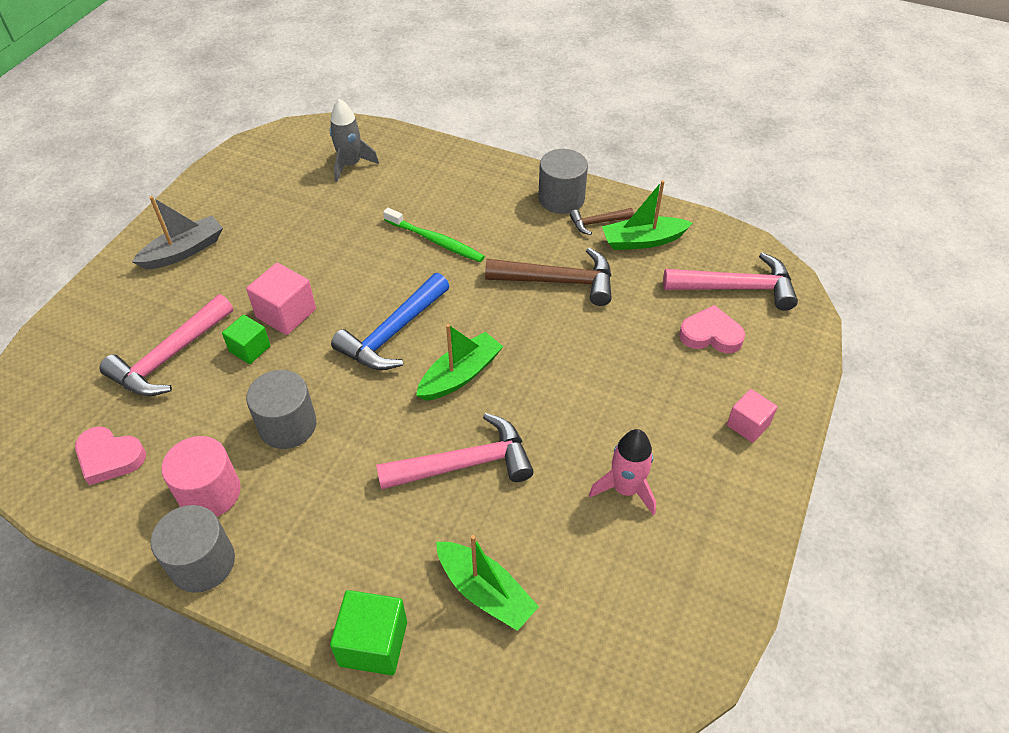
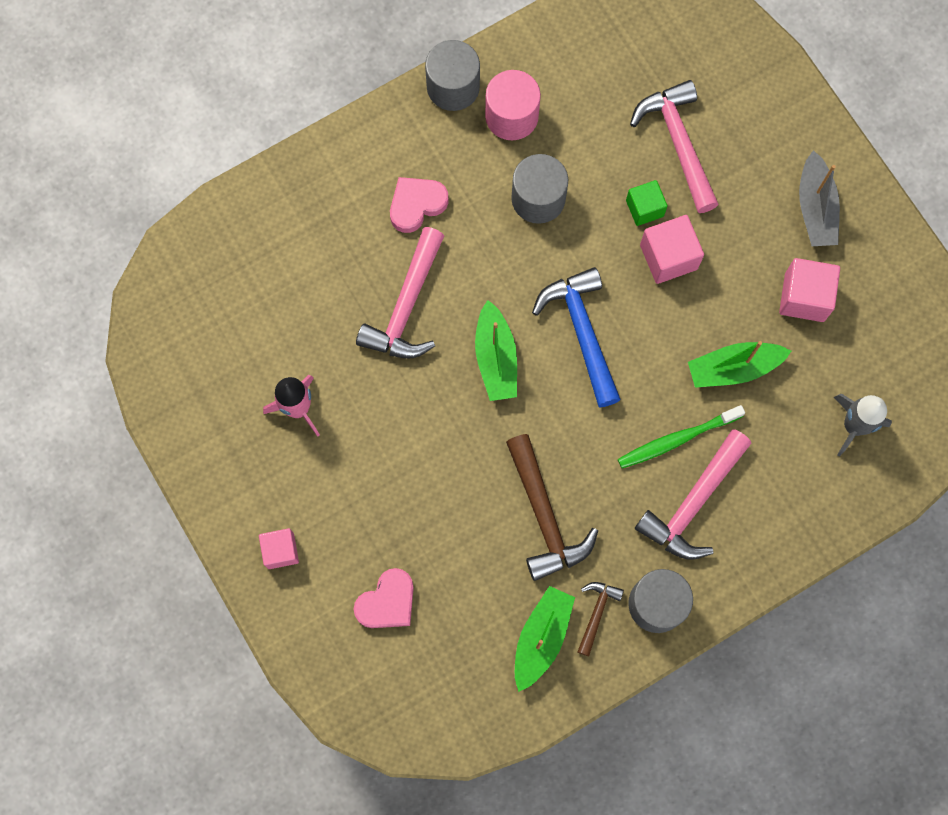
camera: 125 degrees right, 25 degrees up
pink heart [75,426,146,485] -> pink heart moved to [390,177,449,233]
green cube [330,590,407,675] -> none
green boat [436,535,539,631] -> green boat moved to [688,341,791,388]
brown hammer [485,248,612,306] -> brown hammer turned 60 degrees counterclockwise [506,434,598,581]
pink hammer [663,252,798,311] -> pink hammer moved to [635,429,751,560]
none -> pink cube [779,258,840,322]

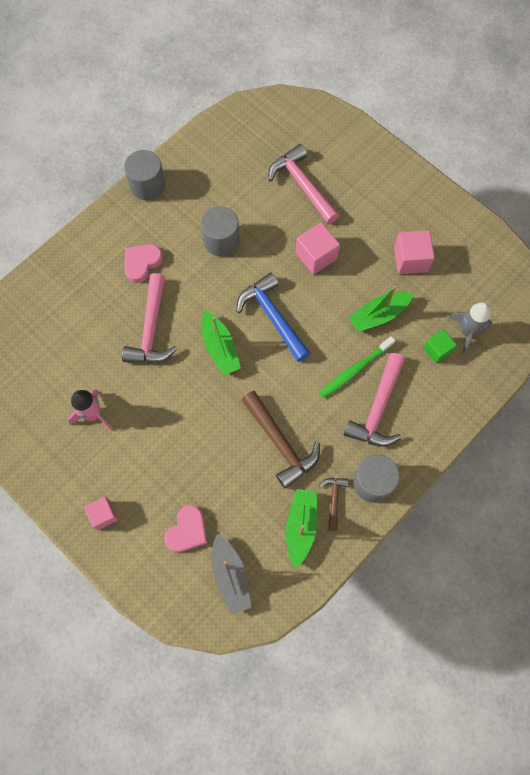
camera: 15 degrees left, 5 degrees down
pink cylinder [485,70,541,140] -> none
green cube [626,180,668,226] -> green cube moved to [423,329,457,364]
grey boat [799,150,840,246] -> grey boat moved to [212,534,251,615]

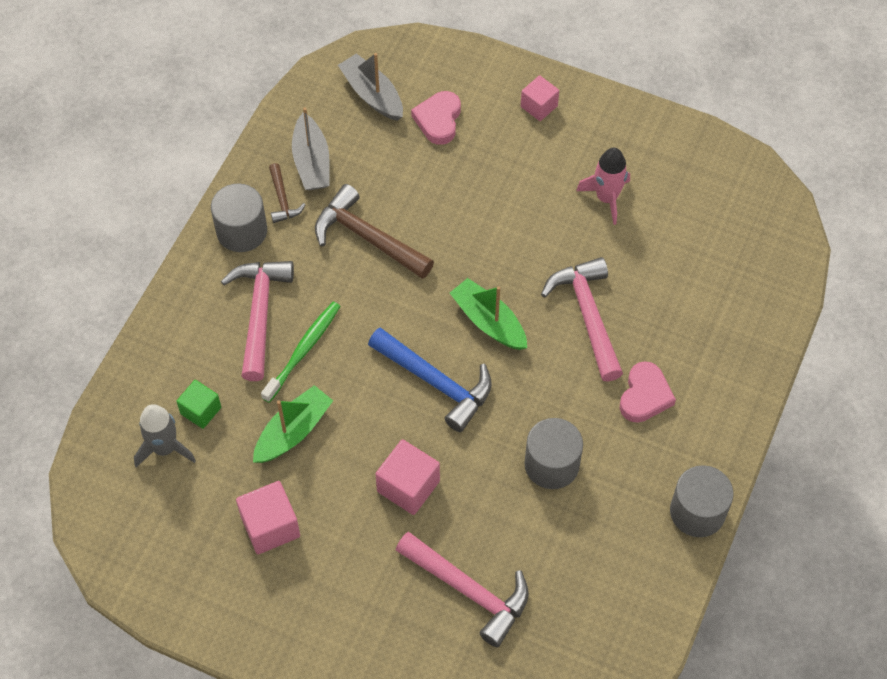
camera: 160 degrees right, 10 degrees down
green boat [286,489,317,568] -> grey boat [292,107,330,190]

